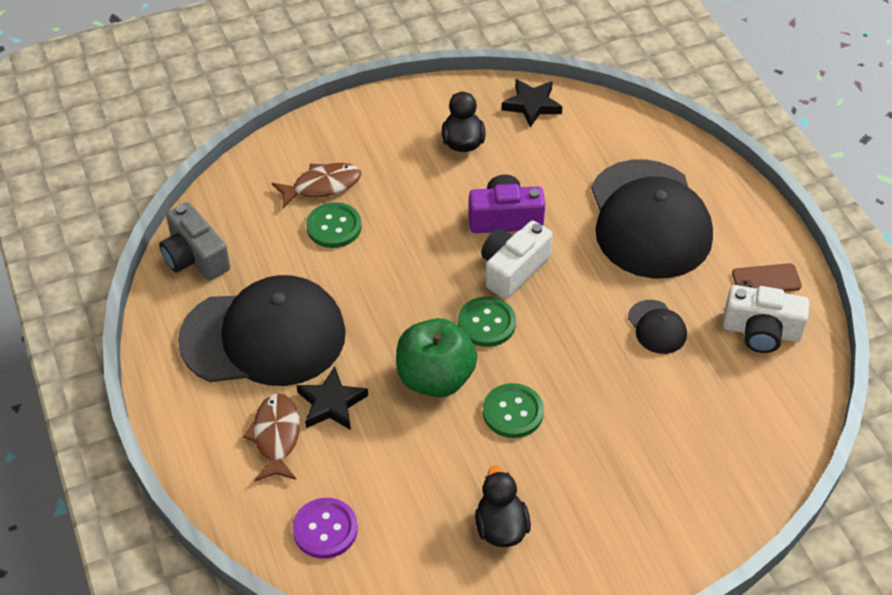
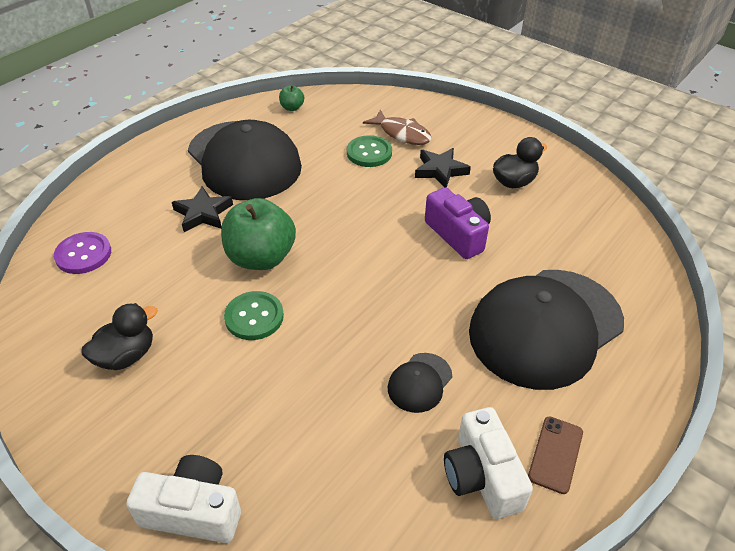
camera: 60 degrees right, 5 degrees down
grey camera [159,202,230,281] -> green apple [279,85,304,111]
brown fish [243,393,300,482] -> none
green button [458,297,516,347] -> none
white camera [481,220,553,299] -> white camera moved to [126,455,241,543]
black star [502,79,563,128] -> black star moved to [415,148,471,188]
brown phone [732,263,802,292] -> brown phone turned 60 degrees clockwise [528,416,583,494]

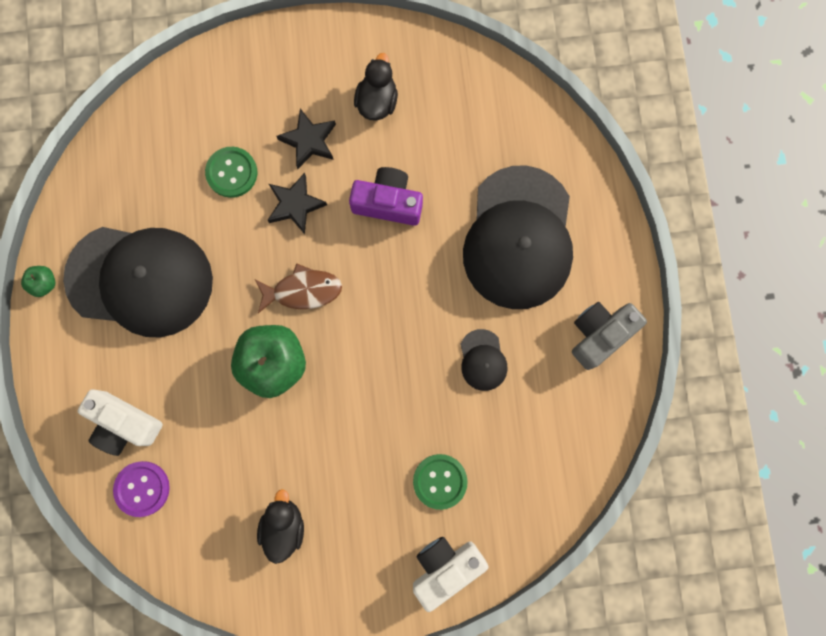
camera: 45 degrees left, 35 degrees up
black star [172,186,233,232] -> black star moved to [267,173,327,234]
green button [224,291,284,340] -> green button moved to [413,454,468,510]
green apple [279,85,304,111] -> green apple moved to [21,266,55,297]
brown fish [363,110,432,145] -> brown fish moved to [255,263,342,313]
white camera [444,407,533,519] -> white camera moved to [78,389,163,456]
brown phone [528,416,583,494] -> grey camera [572,302,647,370]

